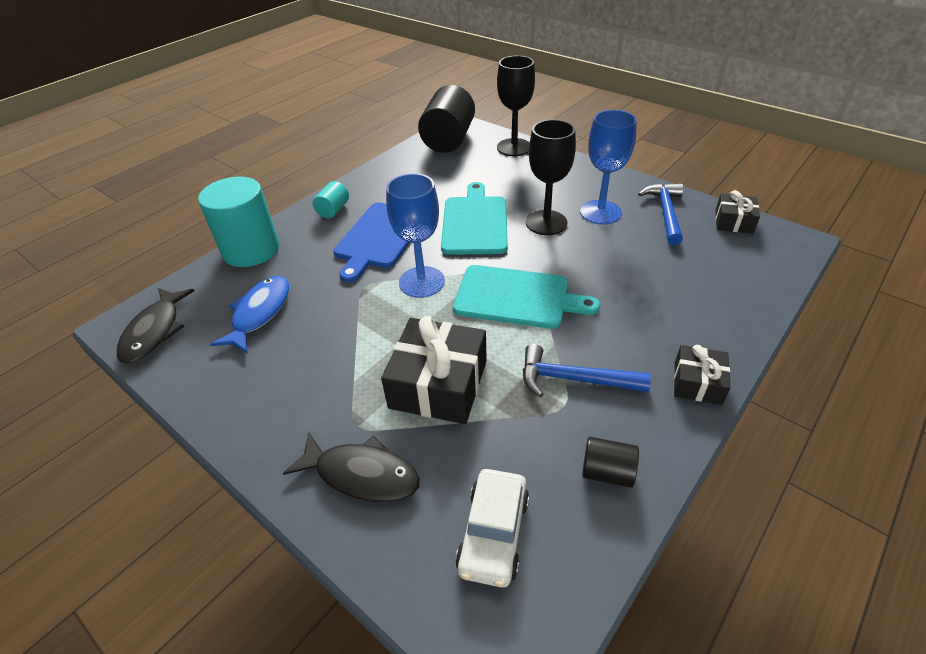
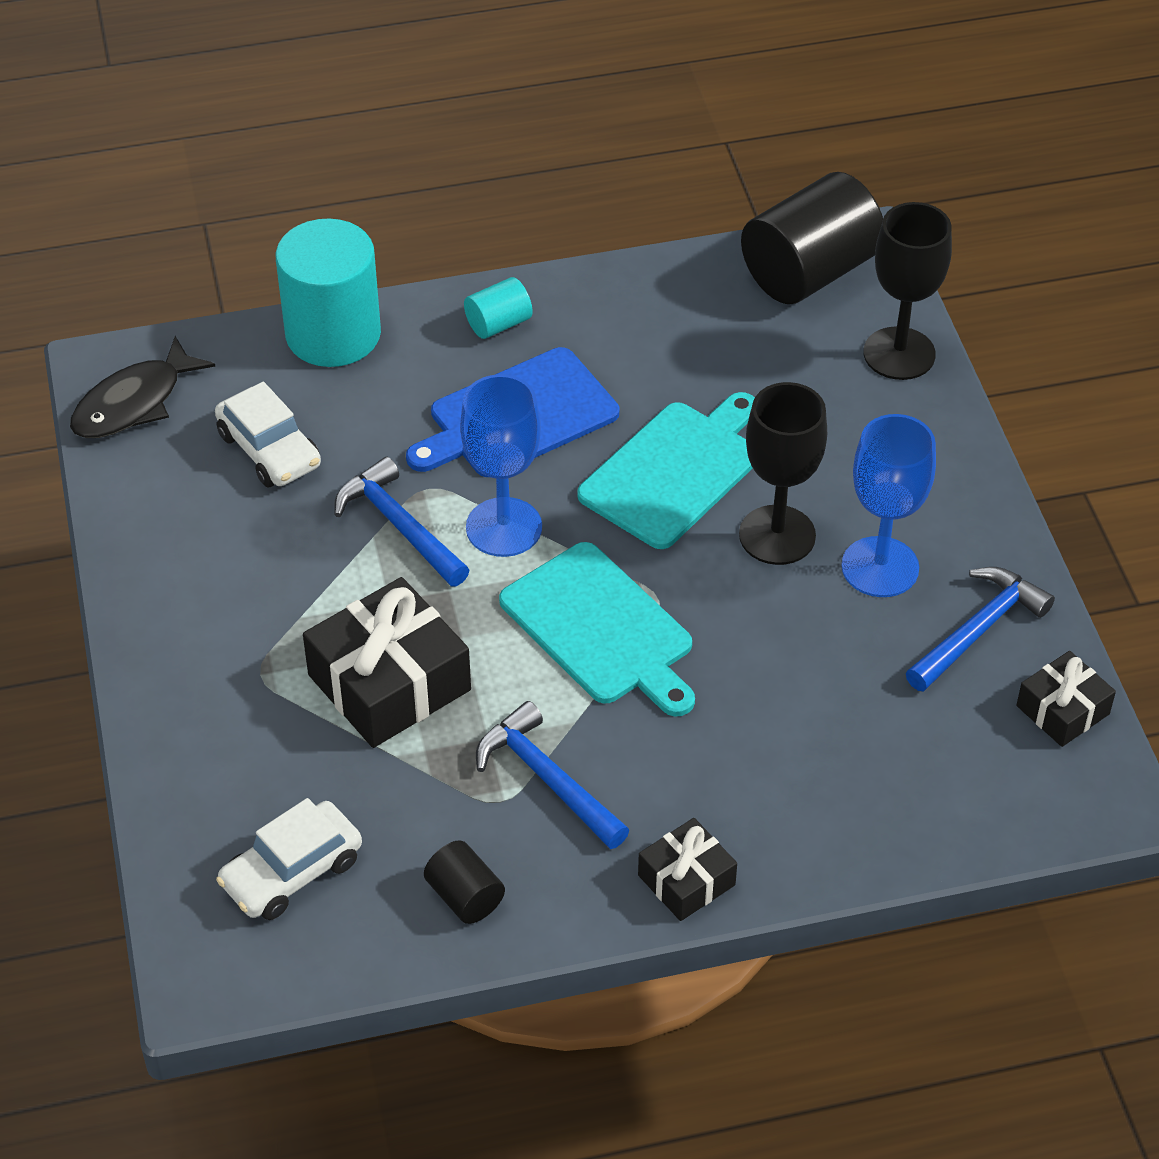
camera: 35 degrees right, 5 degrees up
blue fish [210,276,289,353] -> white car [215,382,321,487]
black fish [283,432,420,503] -> none
none -> blue hammer [334,457,469,587]

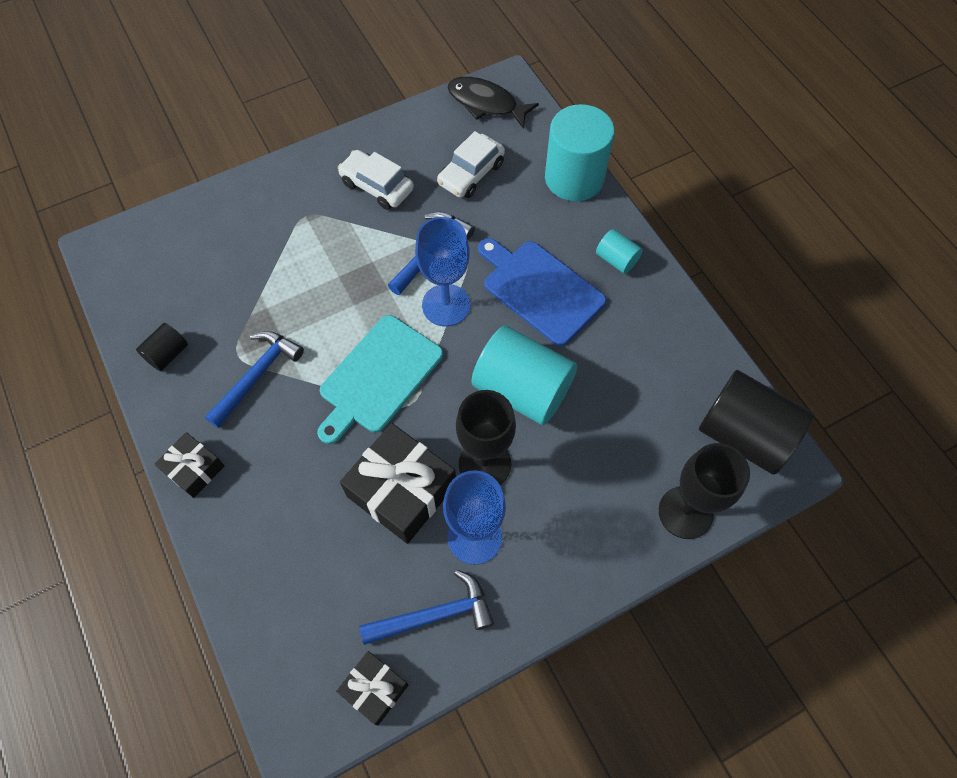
camera: 75 degrees right, 15 degrees up
white car [216,798,362,920] -> white car moved to [338,150,414,210]
black gift [303,577,471,748] -> black gift moved to [340,423,456,544]
turquoise cutting board [577,392,755,549] -> turquoise cylinder [471,326,577,425]
blue hammer [906,567,1055,692] -> blue hammer turned 45 degrees counterclockwise [359,570,494,645]

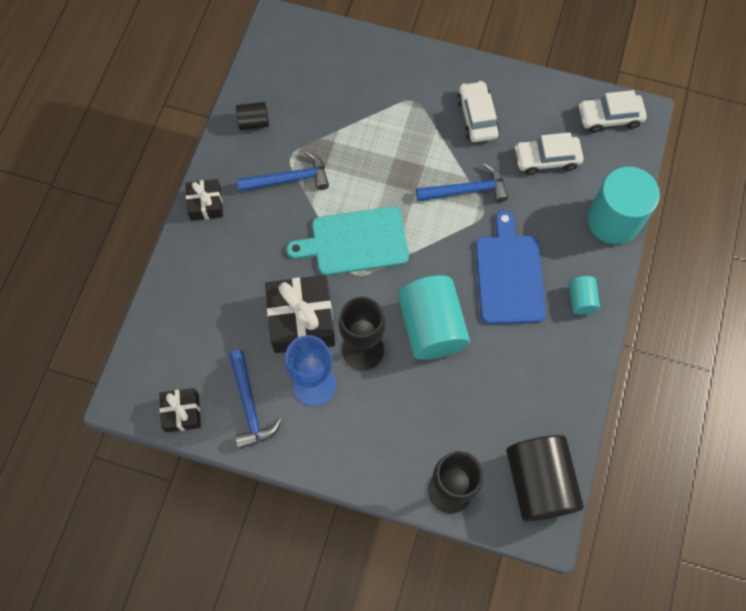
camera: 45 degrees right, 5 degrees up
blue hammer [359,570,494,645] -> blue hammer turned 45 degrees clockwise [229,350,282,449]
blue goblet [415,217,470,326] -> none
black fish [447,77,539,129] -> white car [579,90,647,133]

